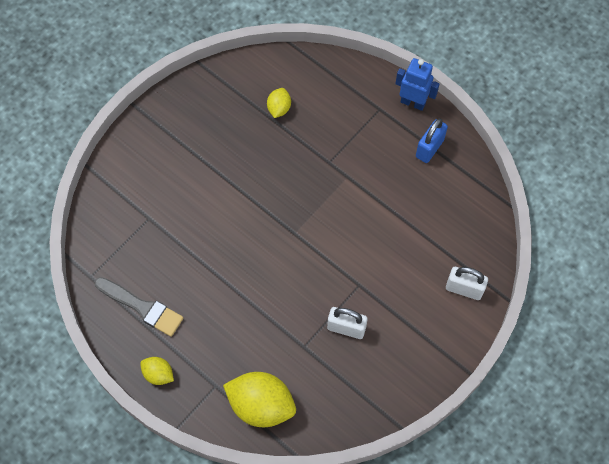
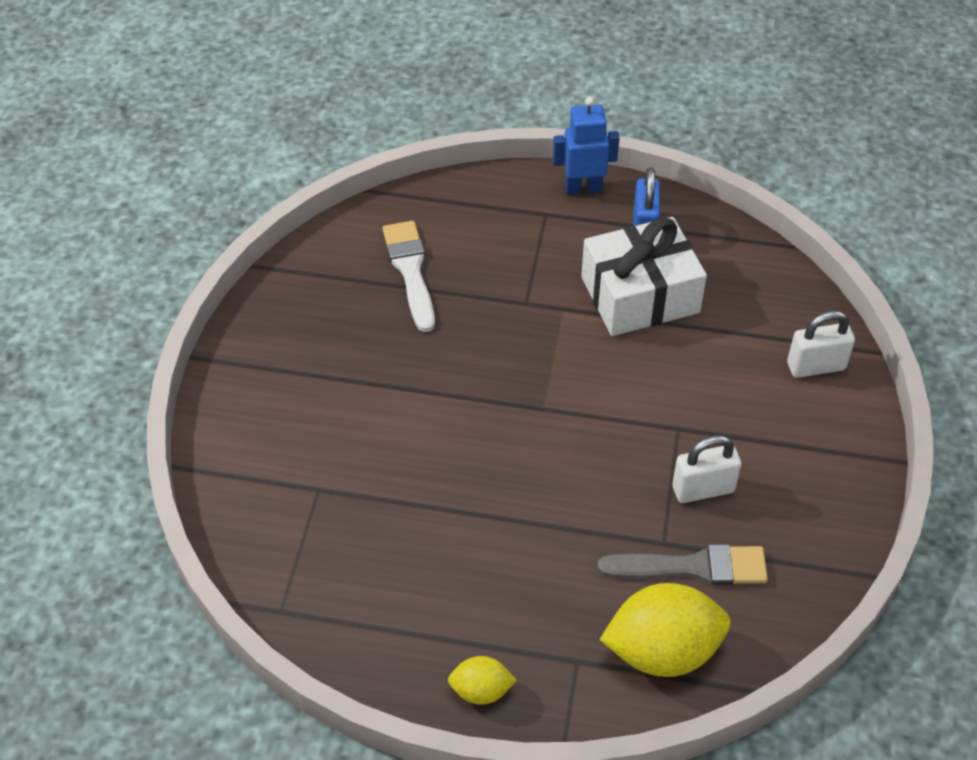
camera: 30 degrees left, 15 degrees down
grey brush [95,277,184,337] -> grey brush moved to [598,544,768,585]
yellow lemon [267,88,291,118] -> white brush [383,221,435,332]
none -> white gift [581,217,707,336]

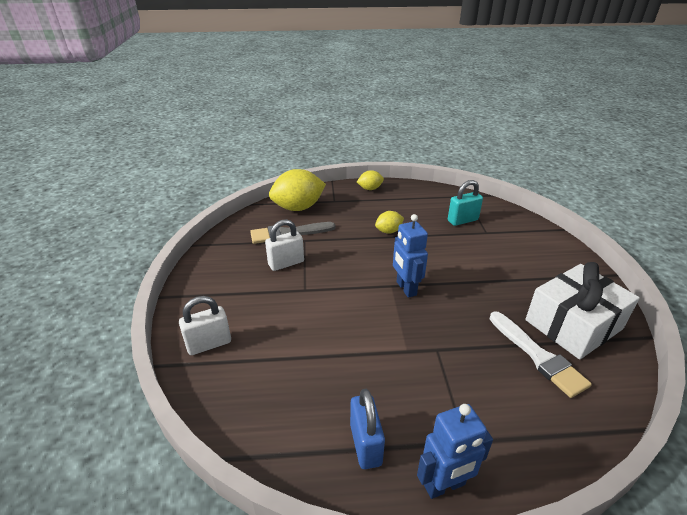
camera: 165 degrees right, 15 degrees down
white gift [581,217,707,336] -> white gift moved to [525,262,640,360]
none -> yellow lemon [375,211,404,234]
none -> blue robot [393,214,428,298]
none -> turquoise padlock [448,180,483,226]

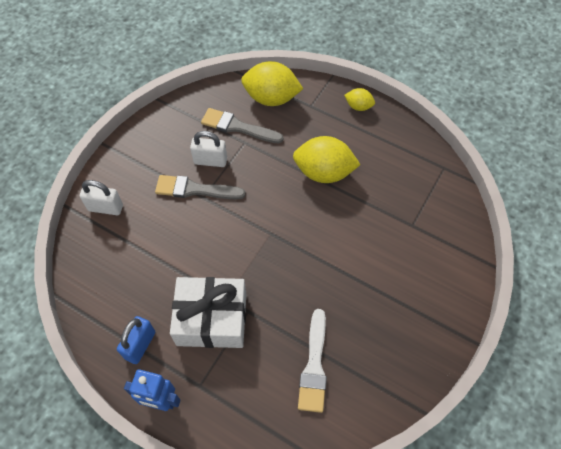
camera: 35 degrees right, 25 degrees up
yellow lemon [375,211,404,234] -> yellow lemon [293,136,361,183], size x1.95
blue robot [393,214,428,298] -> none
turquoise padlock [448,180,483,226] -> none
white gift [525,262,640,360] -> white gift moved to [170,277,246,348]
none -> grey brush [155,175,246,199]

